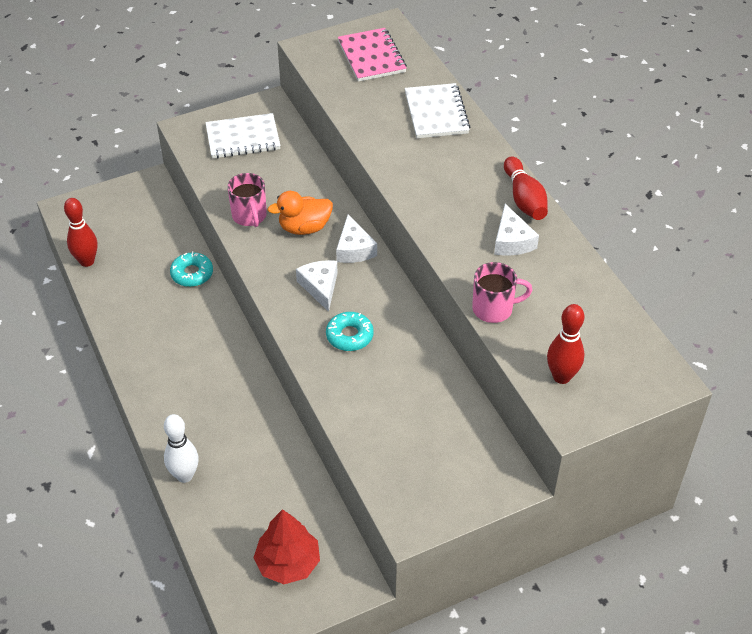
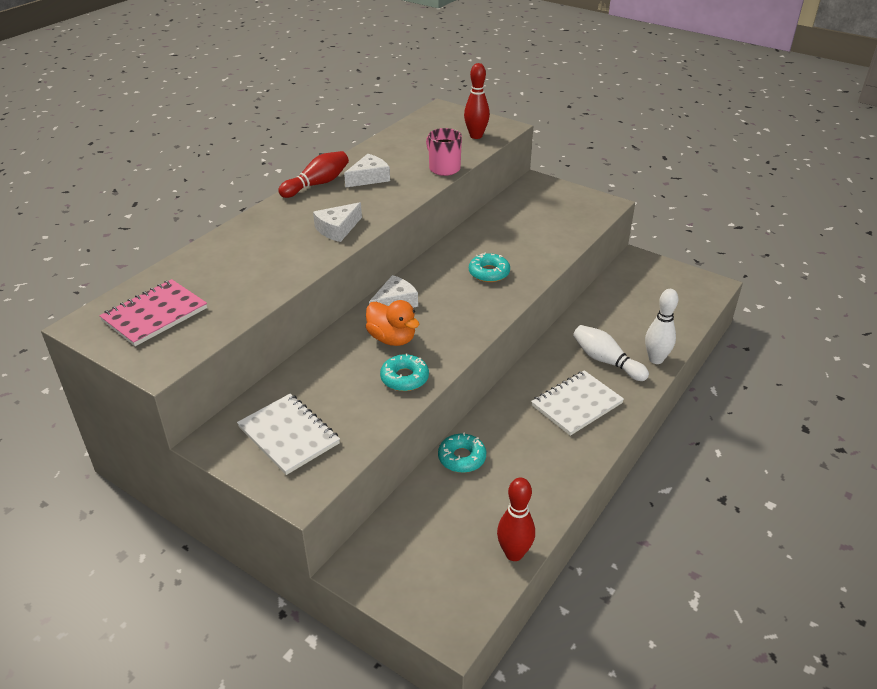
camera: 120 degrees left, 10 degrees down
pink mug [227,173,267,227] -> turquoise donut [380,353,429,391]
red tree [253,509,320,584] -> none
white cheese [296,260,338,312] -> white cheese moved to [313,202,362,242]
white notebook [405,83,470,138] -> white notebook moved to [531,370,624,436]
none -> white bowling pin [573,325,649,381]

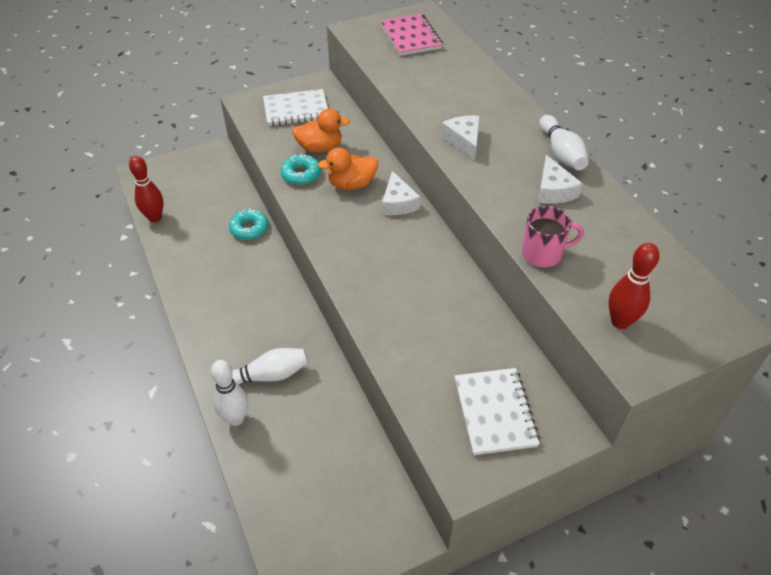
camera: 120 degrees right, 10 degrees up
red bowling pin [278,151,349,198] -> white bowling pin [539,115,589,170]
turquoise donut [469,253,510,282] -> none
white notebook [531,370,624,436] -> white notebook moved to [454,368,540,455]
none -> orange duck [292,109,350,152]

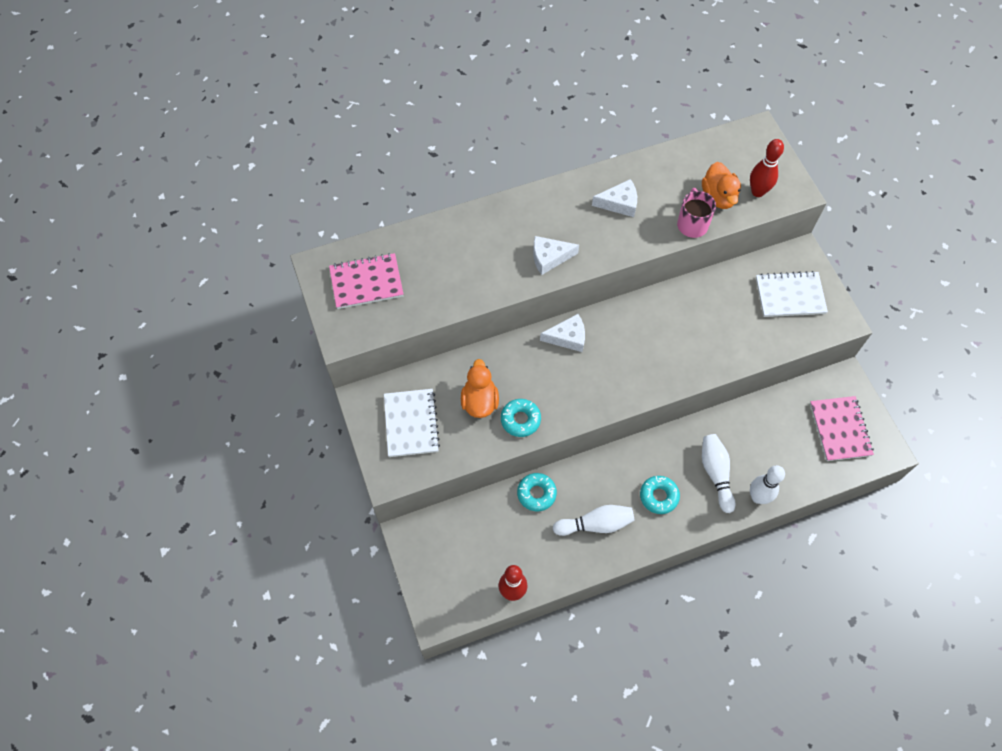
camera: 85 degrees left, 15 degrees up
orange duck [318,147,378,190] -> orange duck moved to [702,162,741,209]
white bowling pin [539,115,589,170] -> white bowling pin moved to [553,505,635,536]
none -> turquoise donut [640,476,680,514]
none -> pink notebook [810,396,874,461]

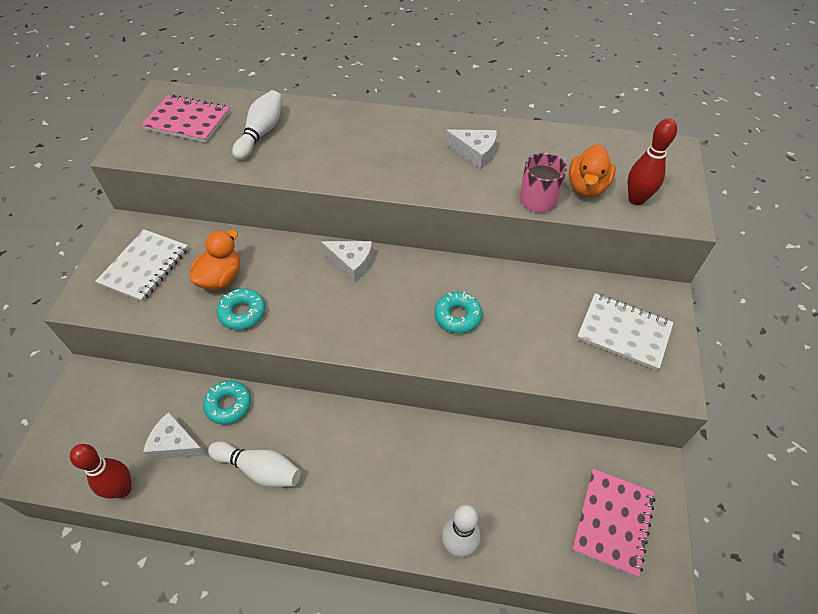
camera: 30 degrees right, 10 degrees down
white cheese [533,236,579,275] -> white cheese moved to [143,412,206,460]
turquoise donut [640,476,680,514] -> turquoise donut moved to [434,292,482,333]
white bowling pin [702,434,735,513] -> white bowling pin moved to [232,90,282,160]

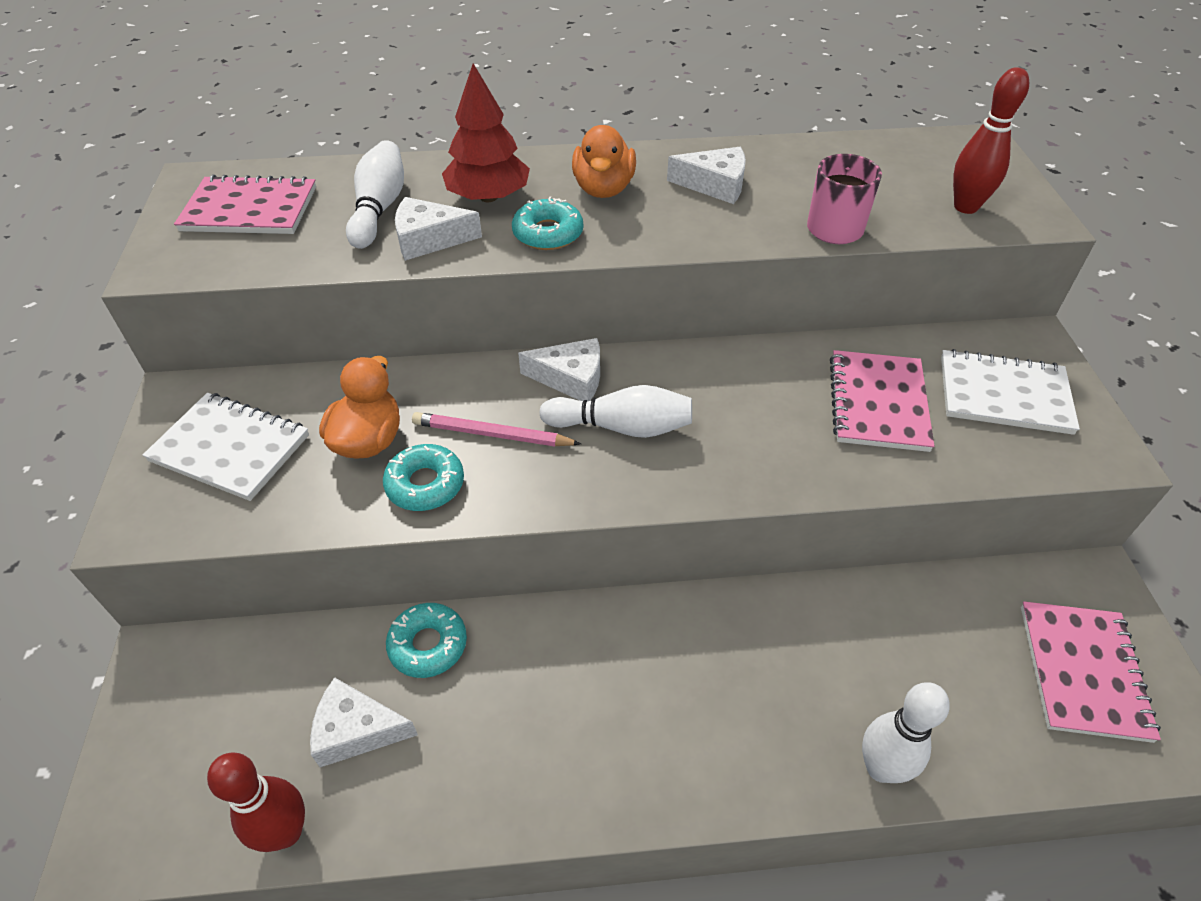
camera: 15 degrees left, 5 degrees down
white notebook [95,229,188,302] -> white notebook turned 75 degrees counterclockwise [143,393,309,501]
white bowling pin [208,441,301,487] -> white bowling pin moved to [539,385,692,438]
turquoise donut [434,292,482,333] -> turquoise donut moved to [512,196,583,250]
orange duck [569,144,616,197] -> orange duck moved to [572,125,636,198]
none -> white cheese [395,197,482,261]
none -> pink pencil [412,412,581,447]
none -> red tree [442,63,530,202]
none -> pink notebook [830,350,934,452]

